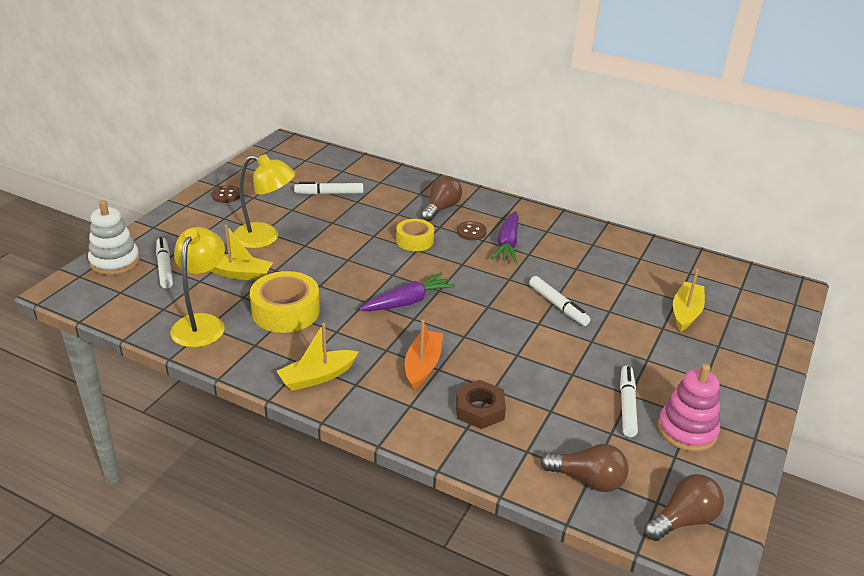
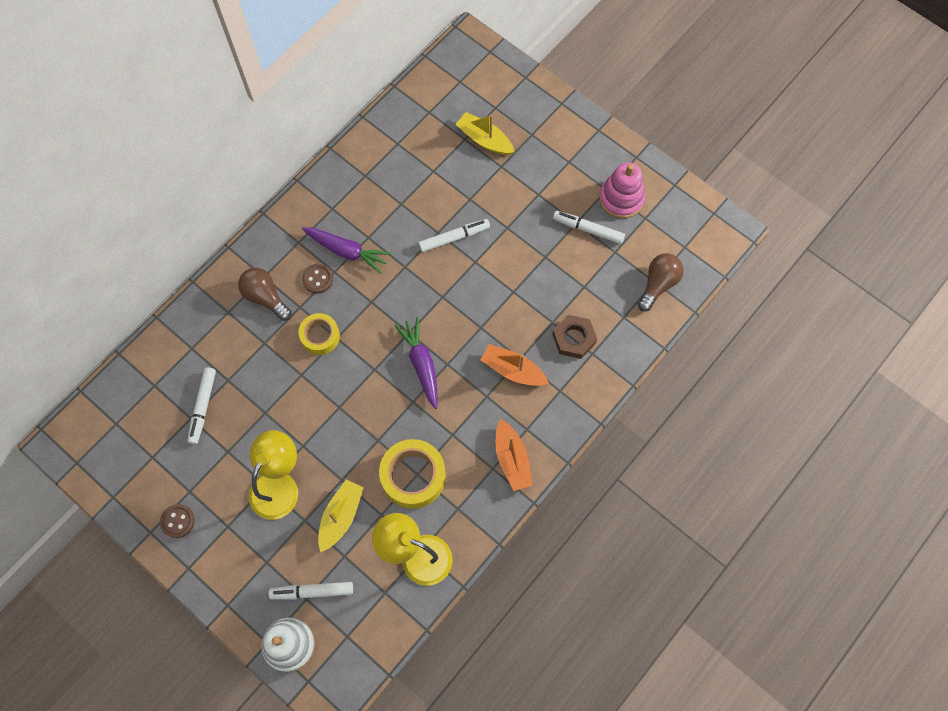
camera: 75 degrees left, 35 degrees up
yellow boat [277,323,359,391] -> orange boat [496,419,533,491]
brown light bulb [644,474,724,541] -> none

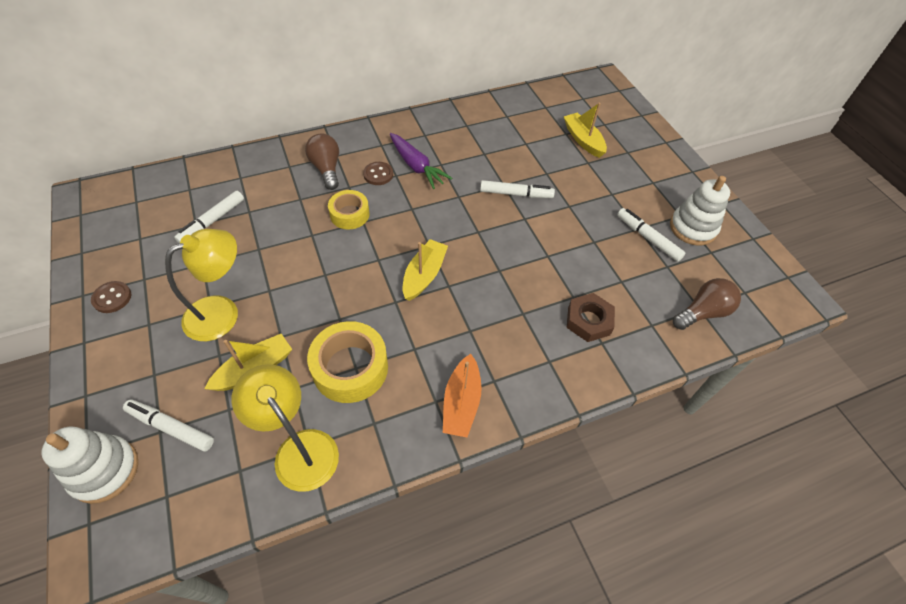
camera: 25 degrees right, 15 degrees down
purple carrot [394,317,438,409] -> yellow boat [403,239,448,301]
orange boat [481,344,549,386] -> none
pink stacking toy [599,162,645,219] -> white stacking toy [670,176,730,246]

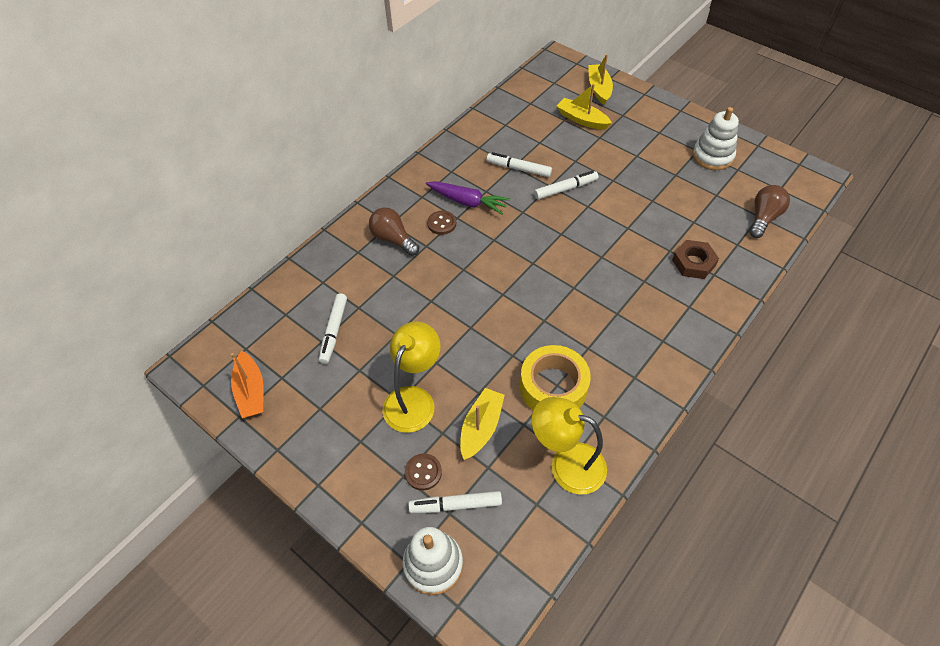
camera: 25 degrees left, 0 degrees up
brown button [91,281,131,313] -> brown button moved to [405,454,442,490]
yellow tape [328,190,370,229] -> none
yellow boat [403,239,448,301] -> yellow boat moved to [588,54,613,105]
orange boat [443,354,482,437] -> orange boat moved to [231,350,264,418]
white marker [617,208,686,262] -> white marker moved to [487,152,552,177]

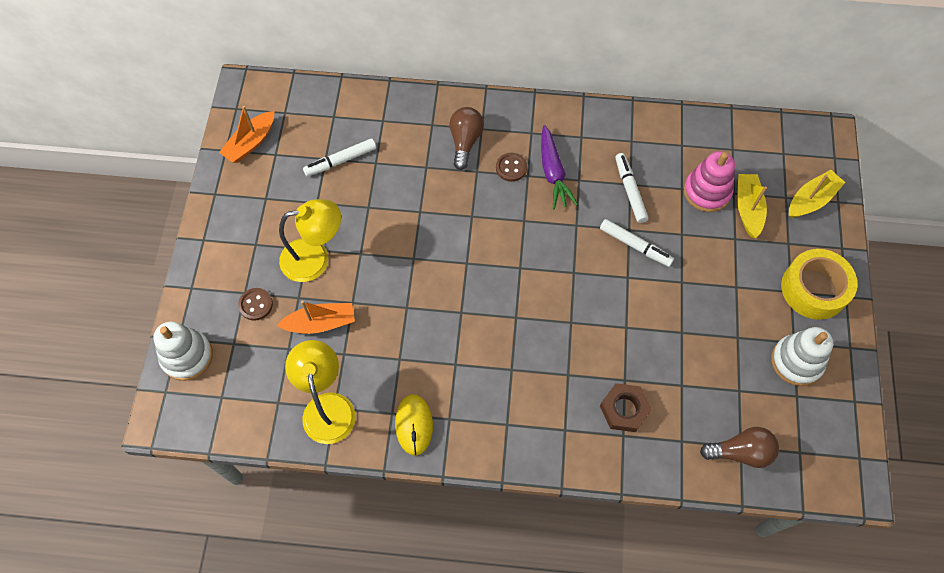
camera: 55 degrees right, 10 degrees up
white marker [408,491,502,513] -> none
yellow boat [460,388,505,460] -> orange boat [276,301,355,334]
yellow tape [520,345,591,410] -> yellow tape moved to [781,249,858,320]
none -> yellow mouse [395,394,433,456]
none -> pink stacking toy [684,151,735,212]

